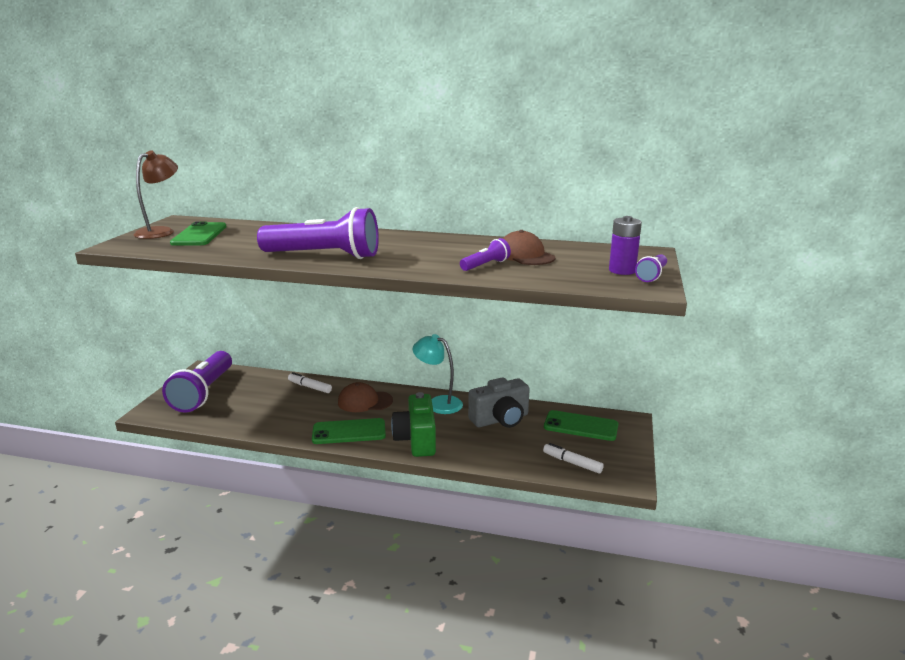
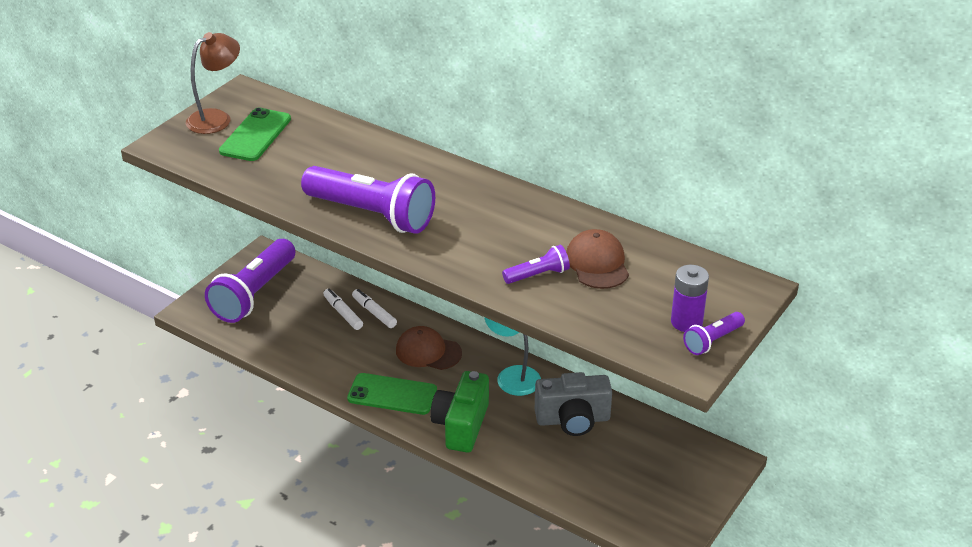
camera: 20 degrees right, 15 degrees up
white marker [543,443,604,474] -> white marker moved to [323,289,363,330]
green phone [544,410,618,441] -> none

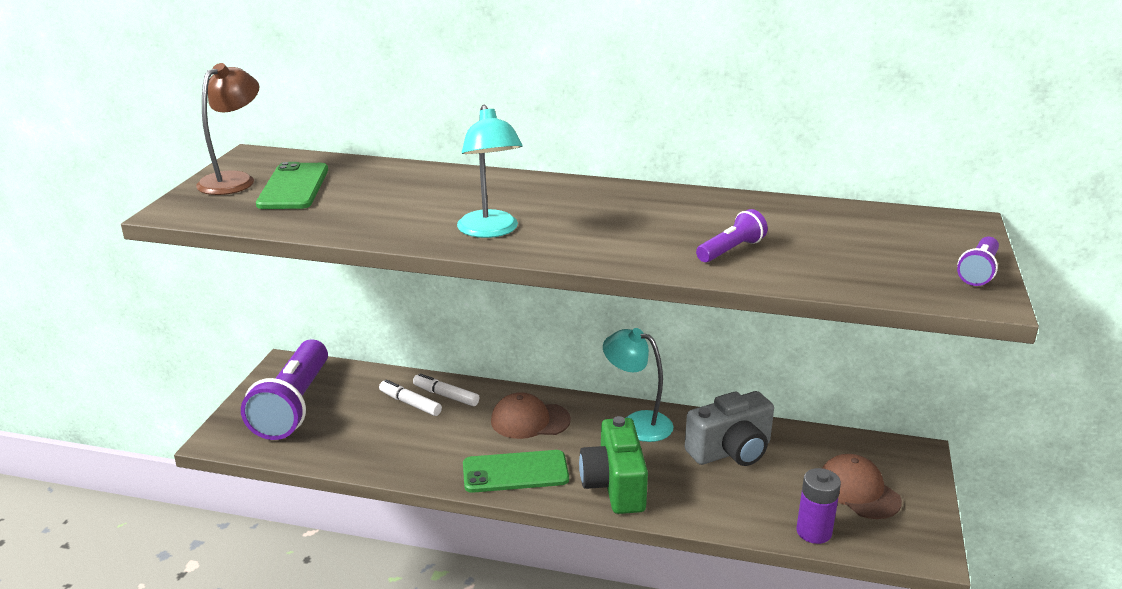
camera: 20 degrees left, 10 degrees down
purple flashlight [301,166,435,234] -> turquoise lamp [457,105,522,238]
brown cap [566,229,629,289] -> brown cap moved to [822,454,902,519]
purple battery [671,265,709,332] -> purple battery moved to [796,468,841,544]

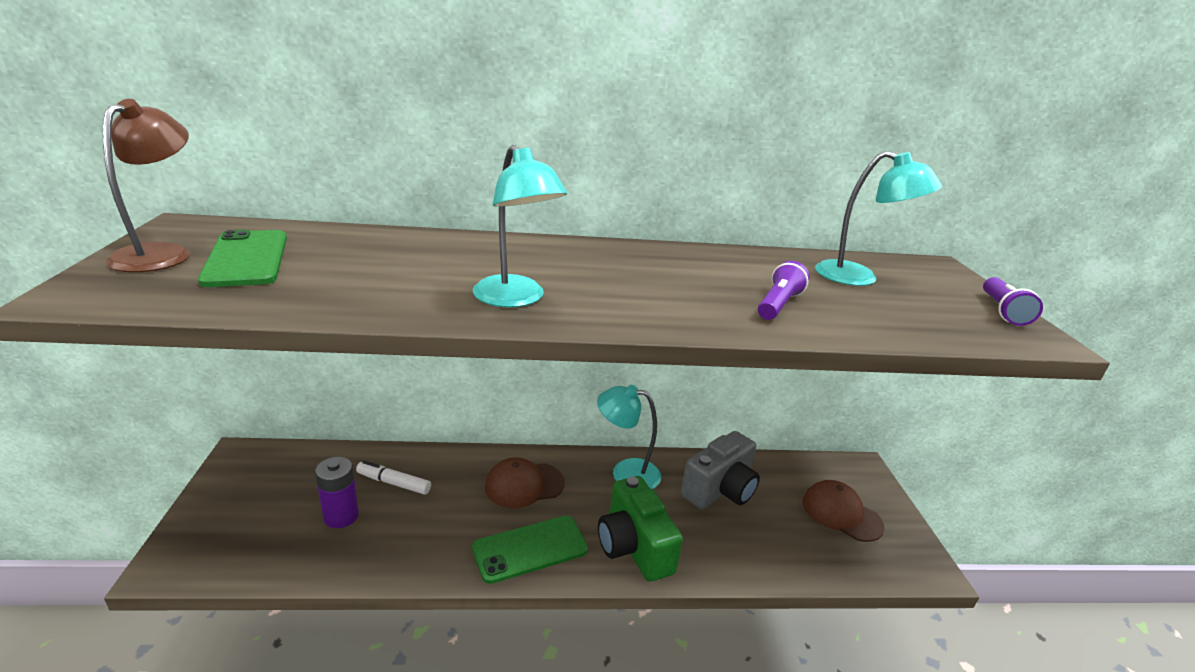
camera: 20 degrees left, 0 degrees up
purple flashlight [241,339,328,440] -> none
white marker [413,373,479,406] -> none
purple battery [796,468,841,544] -> purple battery moved to [315,457,359,528]
none -> turquoise lamp [815,151,942,286]

